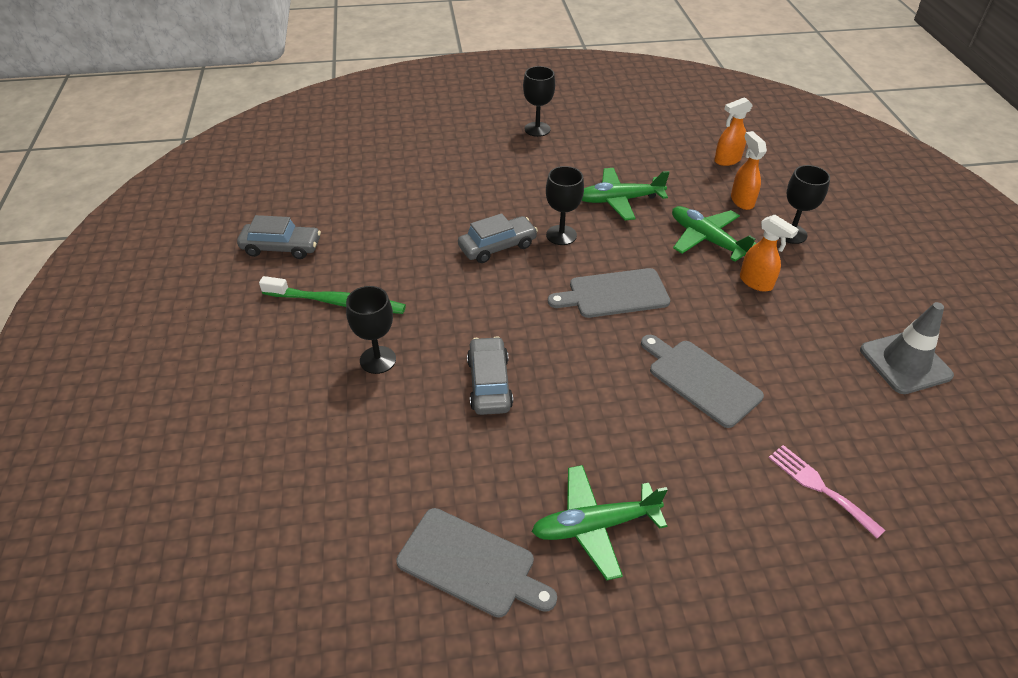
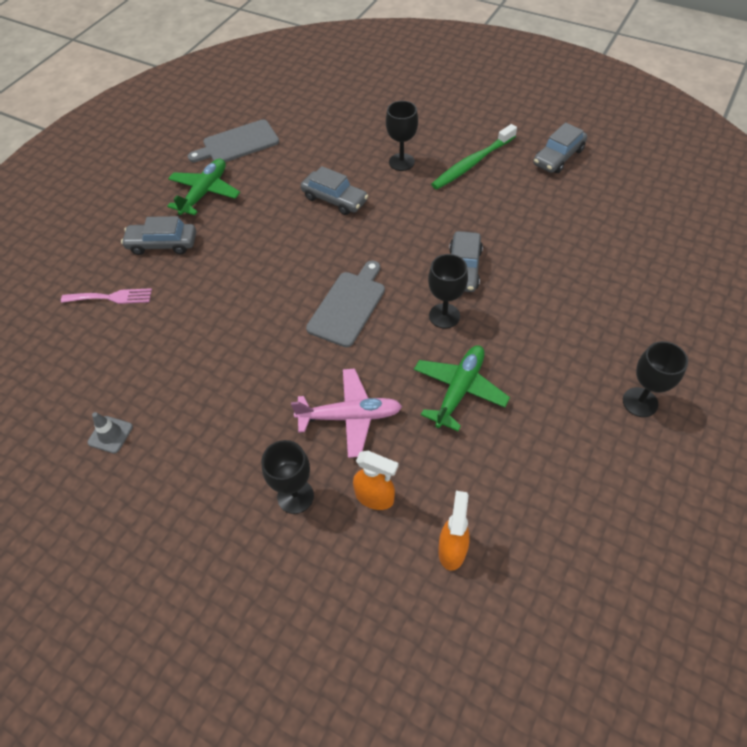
camera: 130 degrees right, 10 degrees up
grey cutting board [641,335,764,428] -> none
green plane [672,206,757,262] -> pink plane [291,369,402,458]
orange spray bottle [740,215,799,292] -> none
grey traffic cone [860,302,954,394] -> grey traffic cone [87,412,133,454], size x0.54
none -> grey car [121,216,196,255]

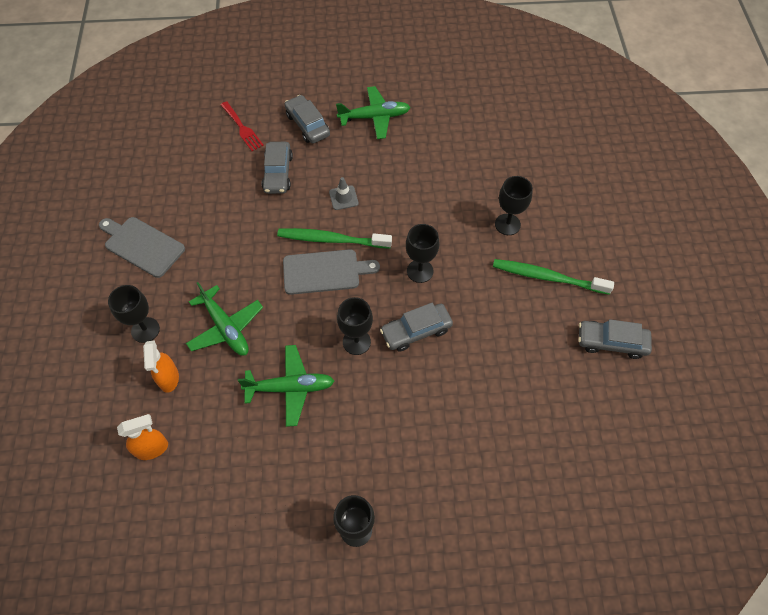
camera: 55 degrees right, 5 degrees up
pink fork [61,288,152,304] -> red fork [221,101,264,151]
grey traffic cone [87,412,133,454] -> grey traffic cone moved to [329,177,358,210]
grey cutting board [188,119,279,162] -> grey cutting board moved to [99,217,185,278]
pink plane [291,369,402,458] -> green plane [186,282,263,356]
grey car [301,166,368,215] -> grey car moved to [261,142,293,194]
none -> green toothbrush [277,228,392,249]
none -> black goblet [406,224,439,283]

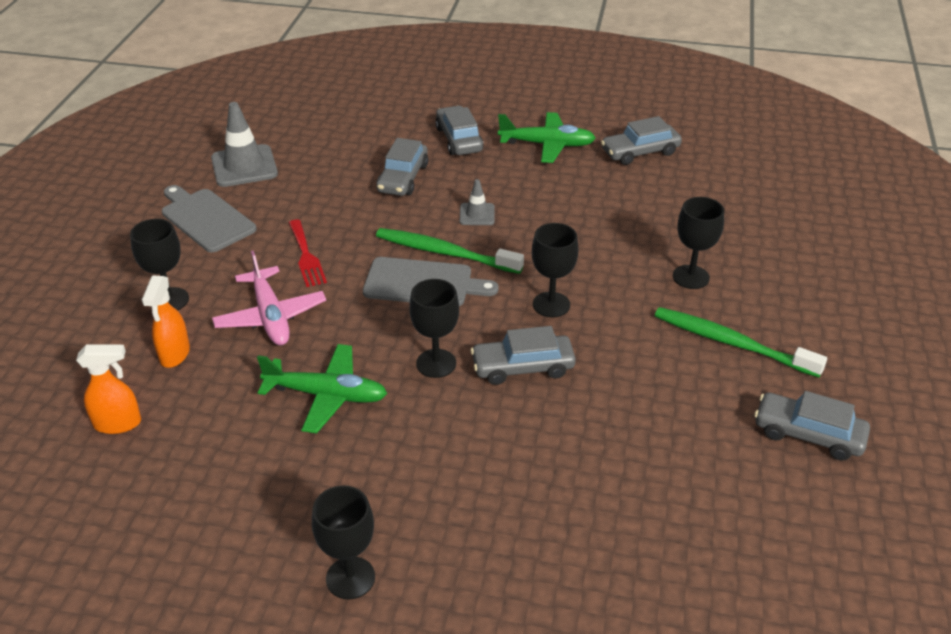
camera: 15 degrees right, 20 degrees down
green plane [186,282,263,356] -> pink plane [212,250,326,345]
red fork [221,101,264,151] -> red fork moved to [289,219,327,287]
none -> grey traffic cone [211,102,278,187]
none -> grey car [601,116,682,165]

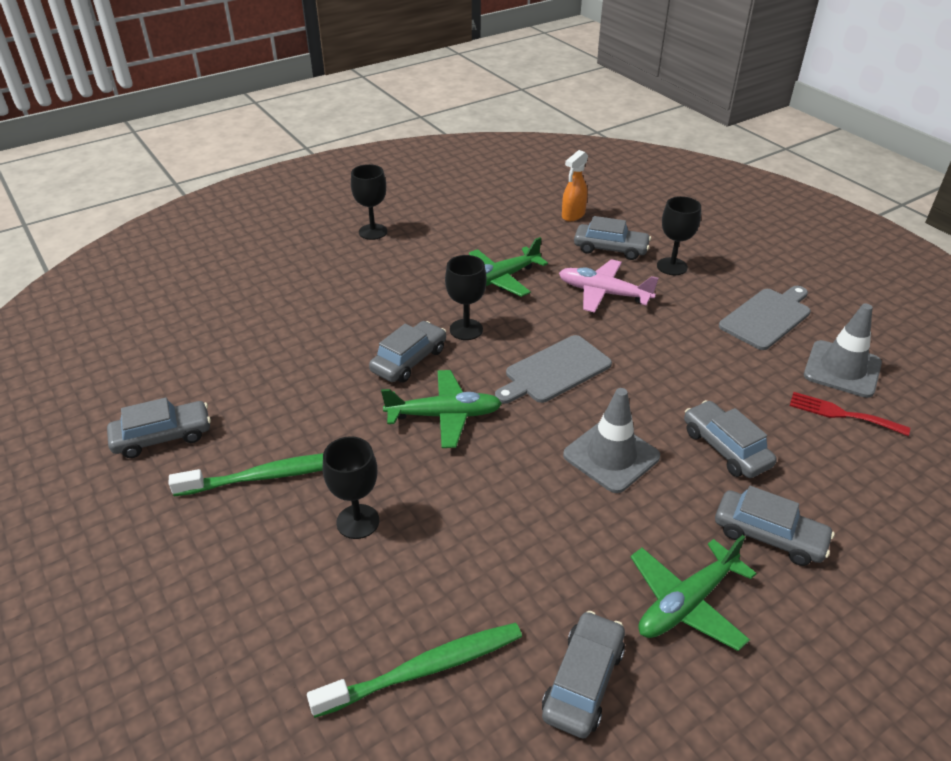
camera: 135 degrees right, 0 degrees up
orange spray bottle [142,276,190,368] -> grey car [574,216,651,260]
grey cutting board [162,185,257,252] -> grey cutting board turned 45 degrees counterclockwise [719,286,811,350]
red fork [289,219,327,287] -> red fork moved to [790,392,910,436]
green toothbrush [376,228,524,274] -> green toothbrush moved to [307,623,522,718]
grey traffic cone [460,179,495,225] -> grey traffic cone [563,388,660,493], size x1.84
black goblet [532,223,578,317] -> green plane [381,370,502,448]

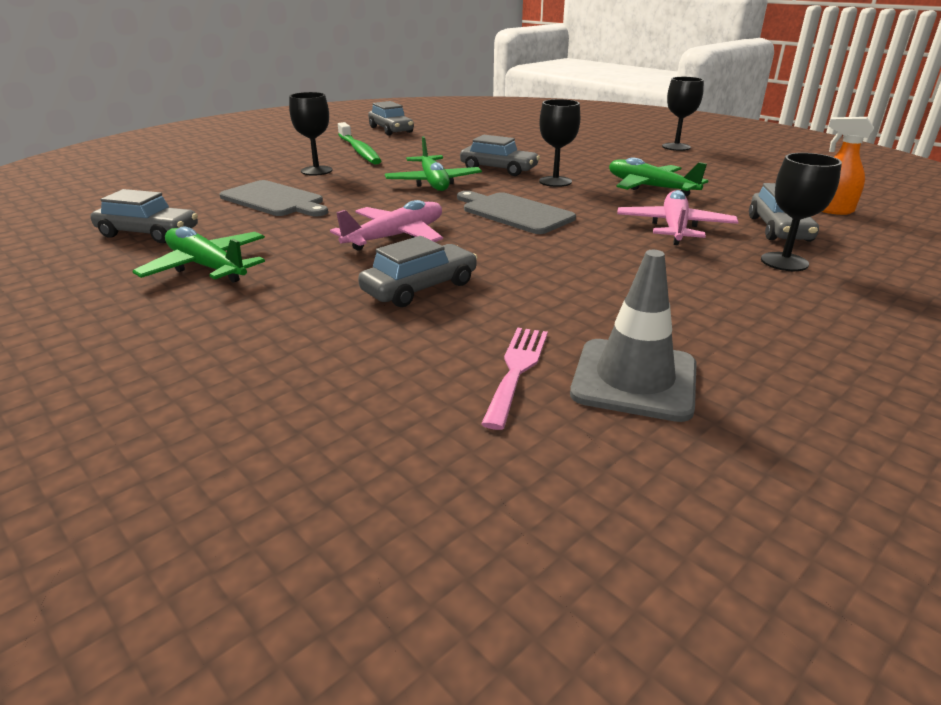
camera: 80 degrees right, 10 degrees down
green toothbrush [307,623,522,718] -> none
grey traffic cone [563,388,660,493] -> pink plane [330,200,443,251]
grey car [715,486,835,566] -> none
grey cutting board [719,286,811,350] -> grey cutting board moved to [219,180,328,217]
red fork [790,392,910,436] -> pink fork [481,328,548,430]

